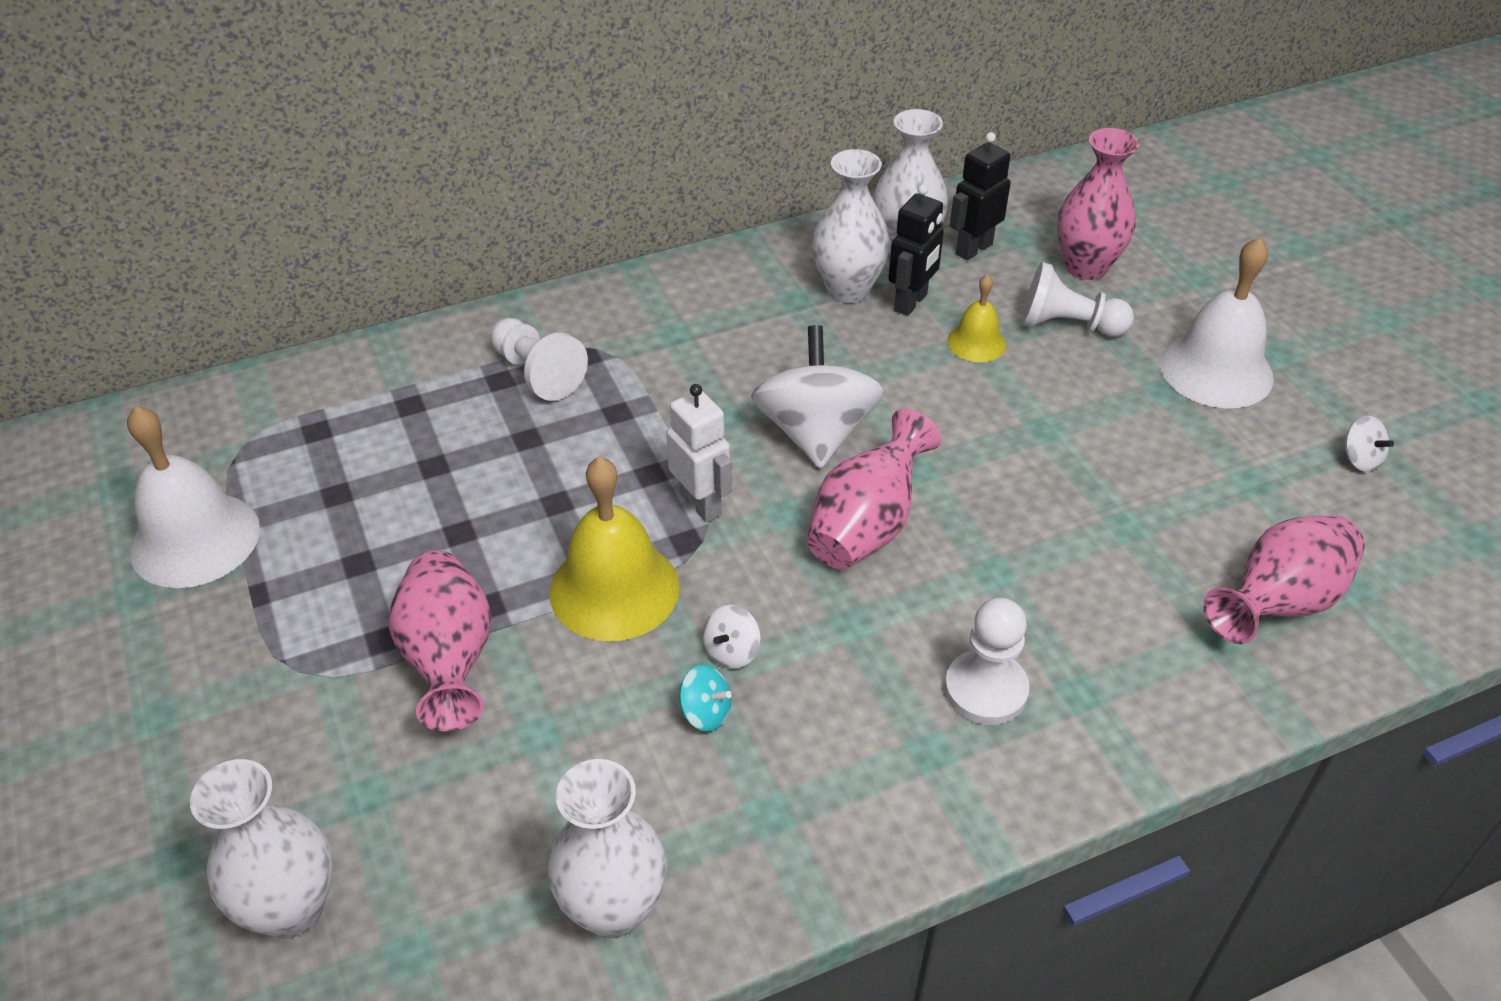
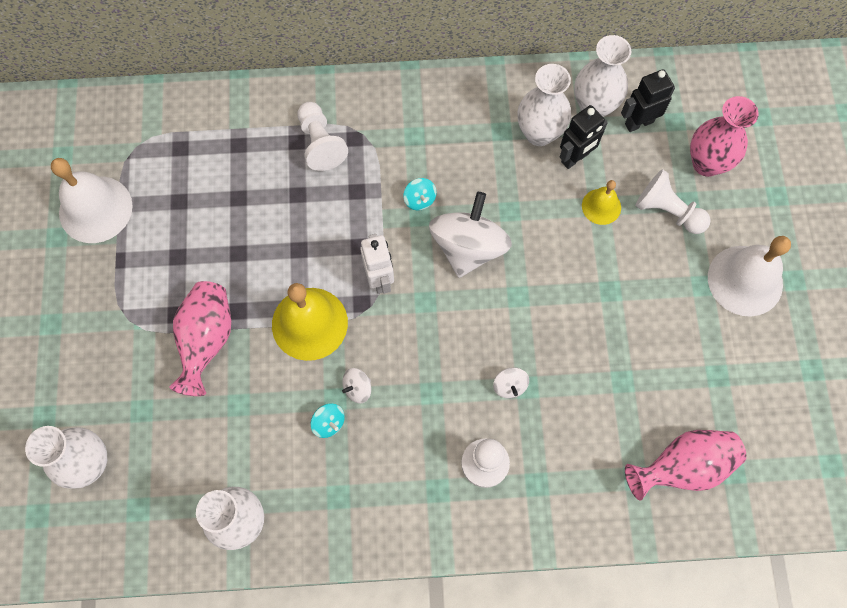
camera: 20 degrees right, 25 degrees up
pink vase [807,409,941,570] -> none
white spinning top [1342,416,1394,472] -> white spinning top moved to [493,367,529,399]
none -> turquoise spinning top [403,178,437,210]

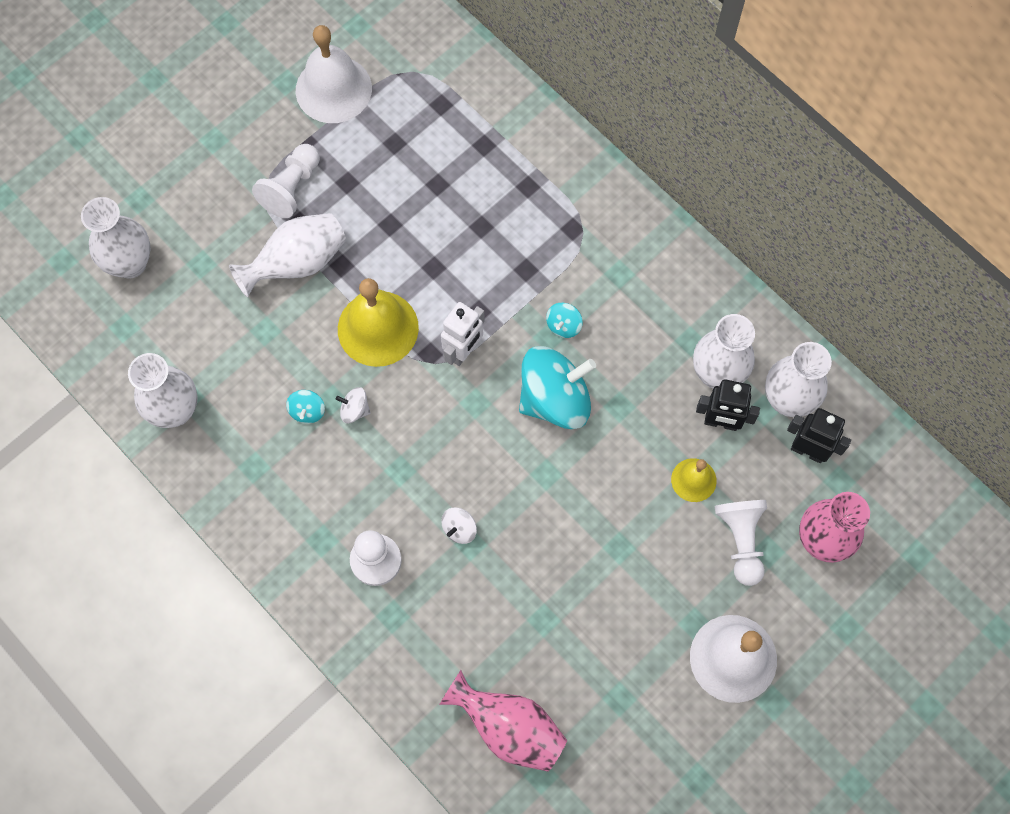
camera: 50 degrees right, 0 degrees up
pink vase [169,281,231,396] -> white vase [229,213,346,297]
white pawn [297,102,348,171] -> white pawn moved to [252,144,320,218]
white spinning top [429,192,512,278] -> turquoise spinning top [519,346,596,429]

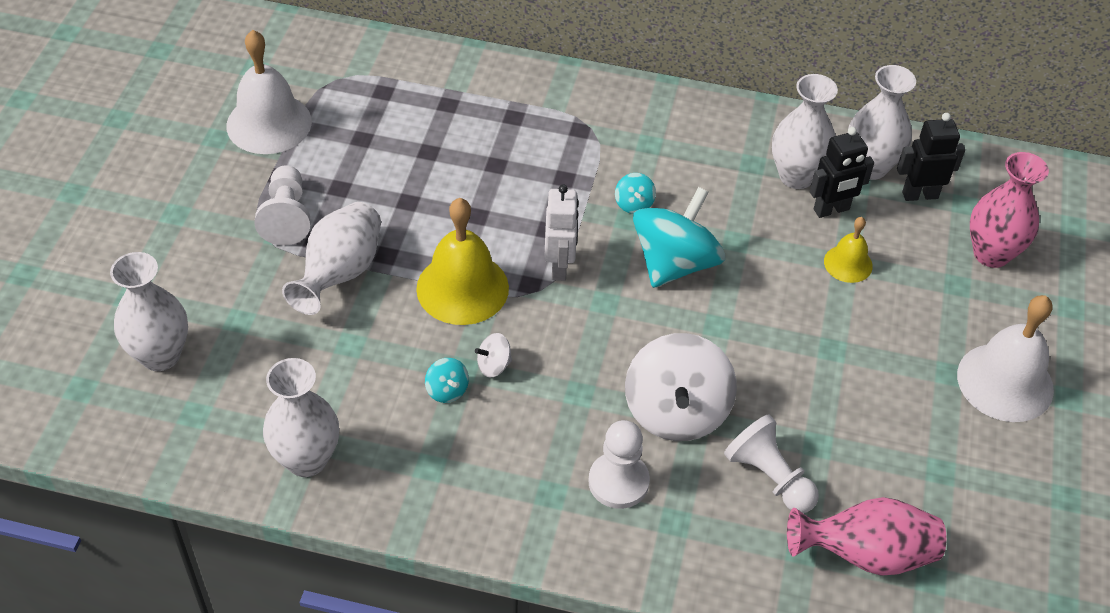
camera: 35 degrees left, 20 degrees down
white spinning top [441,507,477,544] -> white spinning top [625,333,737,441], size x2.38
white pawn [715,500,767,586] -> white pawn moved to [724,414,819,513]

